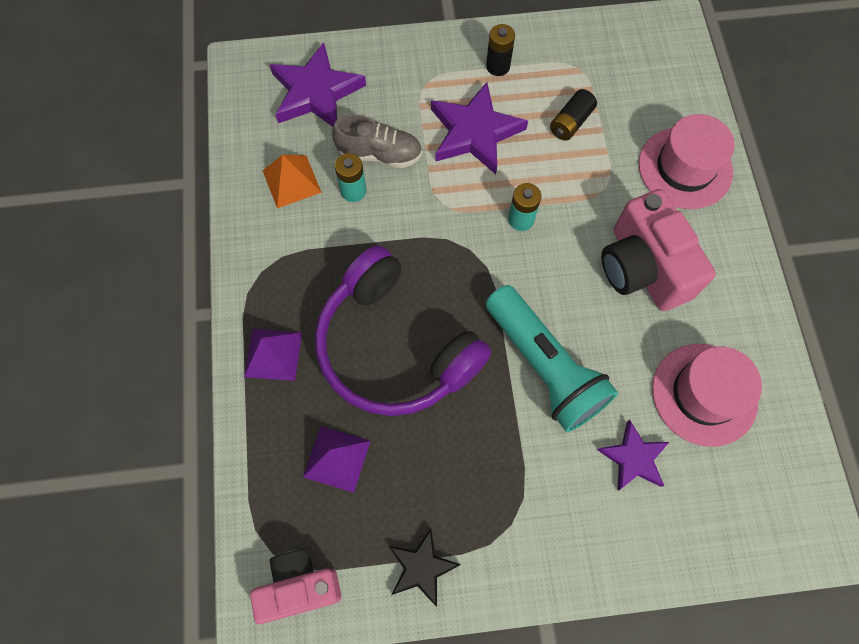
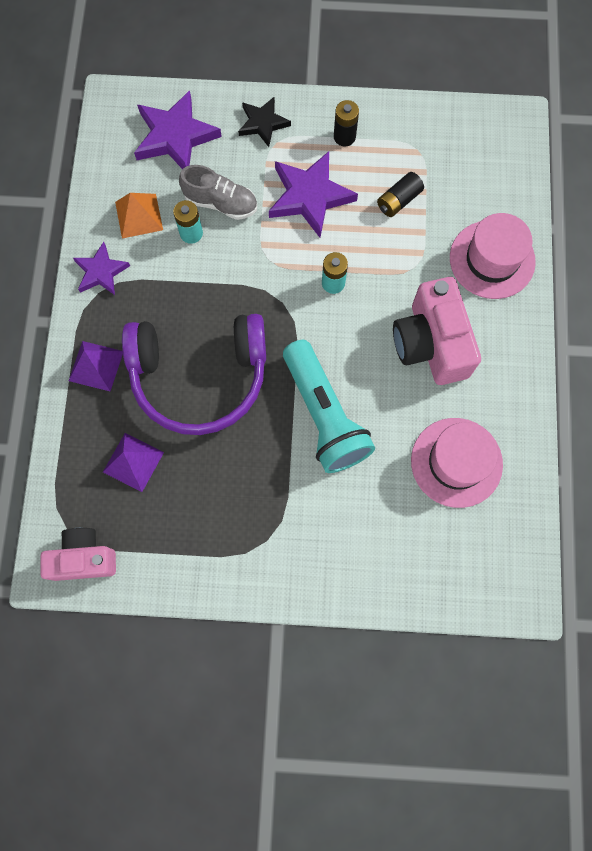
camera: 10 degrees right, 5 degrees up
purple headphones [315,246,491,416] -> purple headphones turned 60 degrees counterclockwise [122,314,266,435]
black star [389,529,461,607] -> black star moved to [238,97,291,147]
purple star [597,420,669,491] -> purple star moved to [73,242,130,295]

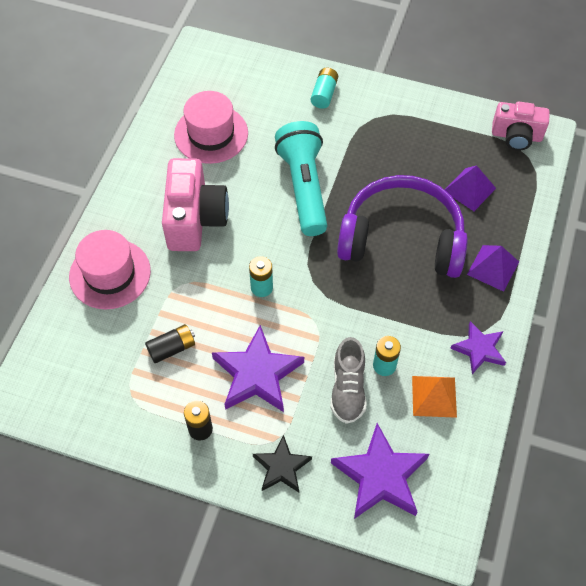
camera: 165 degrees left, 15 degrees down
grey shoe [179,165,257,220] -> grey shoe turned 120 degrees counterclockwise [330,337,367,424]
none -> turquoise battery [311,68,338,109]

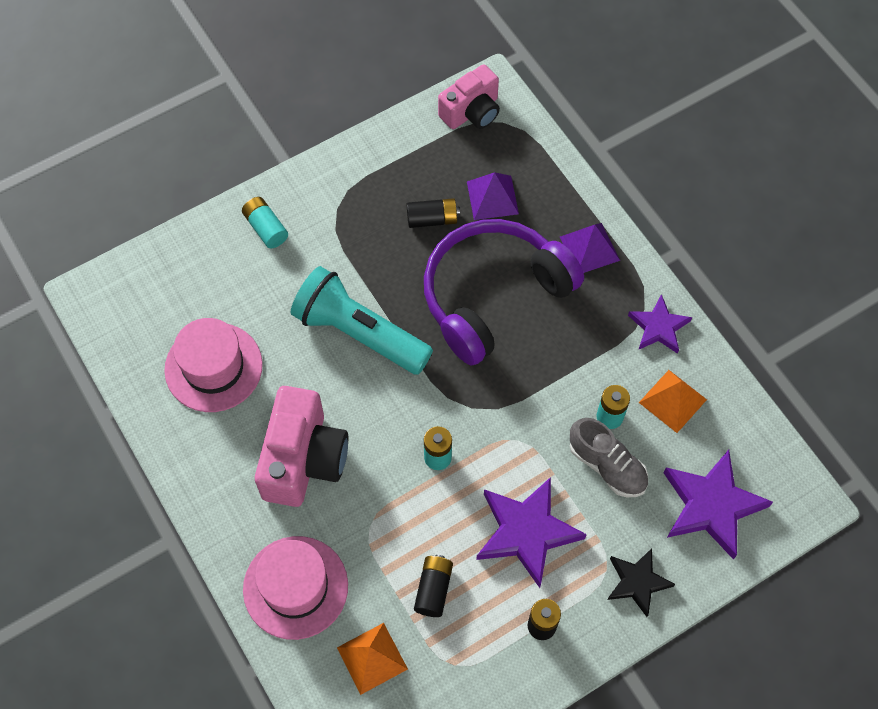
camera: 50 degrees left, 5 degrees up
pink camera [162,158,229,251] -> pink camera turned 60 degrees clockwise [255,386,348,507]
none -> orange pyramid [337,623,408,695]
none -> black battery [407,198,460,228]

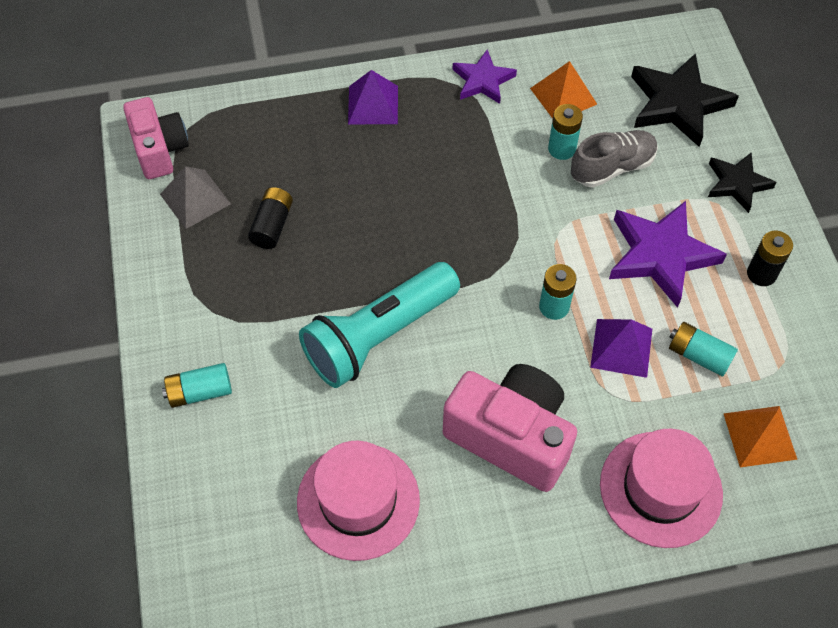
camera: 70 degrees left, 5 degrees down
black battery [414,555,453,617] -> turquoise battery [669,322,738,376]
purple headphones [424,219,584,366] -> none
purple pyramid [467,172,519,220] -> purple pyramid moved to [590,319,652,378]
purple star [663,450,773,560] -> black star [631,53,739,147]
none -> grey pyramid [160,166,231,229]

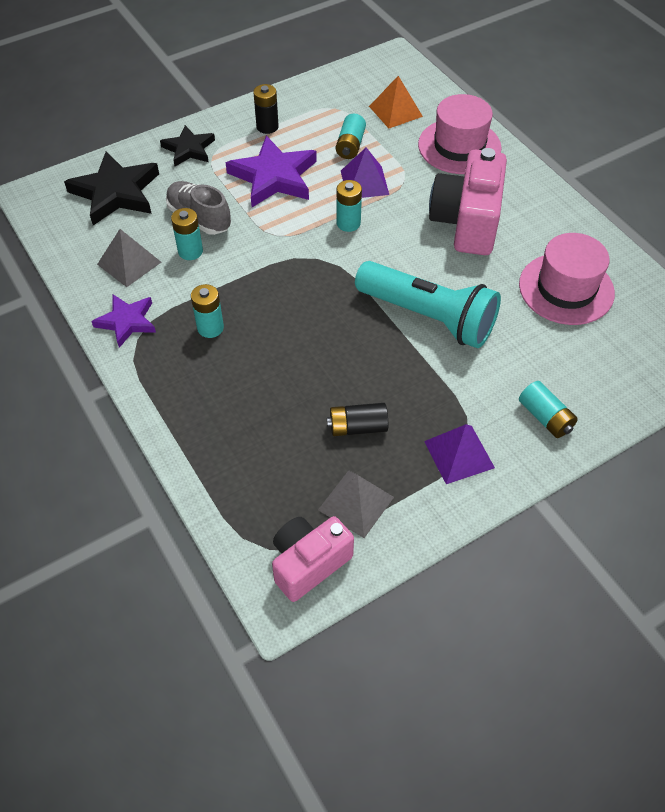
camera: 110 degrees left, 5 degrees down
purple pyramid [348,70,398,124] -> purple pyramid moved to [424,424,495,484]
orange pyramid [530,61,597,119] -> grey pyramid [97,229,161,287]
none -> turquoise battery [191,284,224,338]

